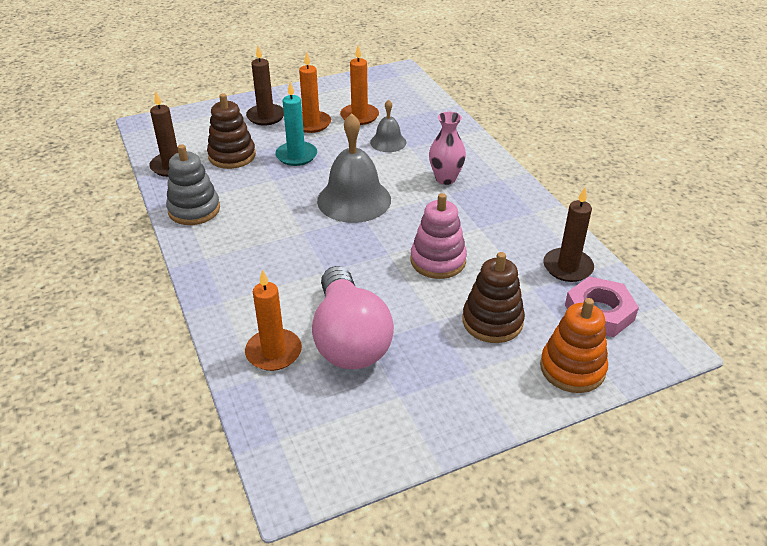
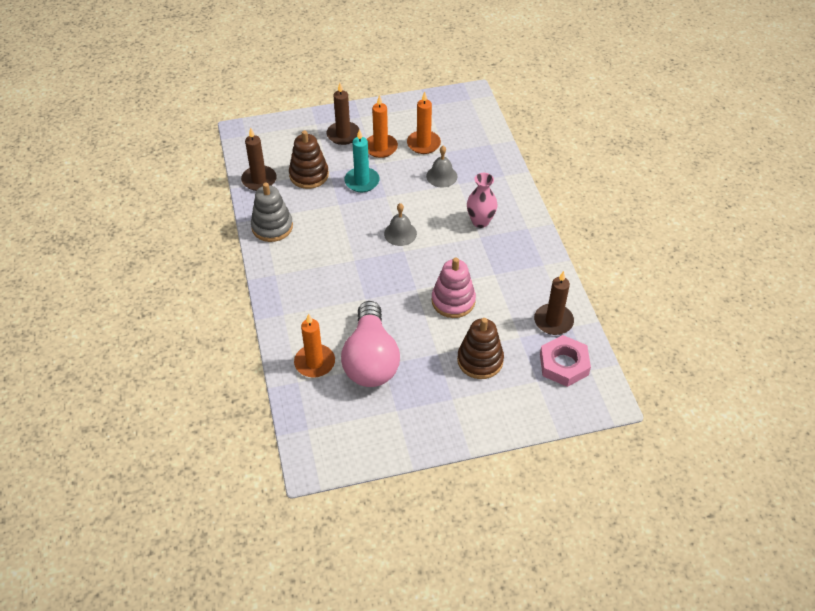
camera: 10 degrees right, 10 degrees up
grey bell [317,113,391,223] -> grey bell [384,203,417,246], size x0.54
orange stacking toy [540,298,608,393] -> none

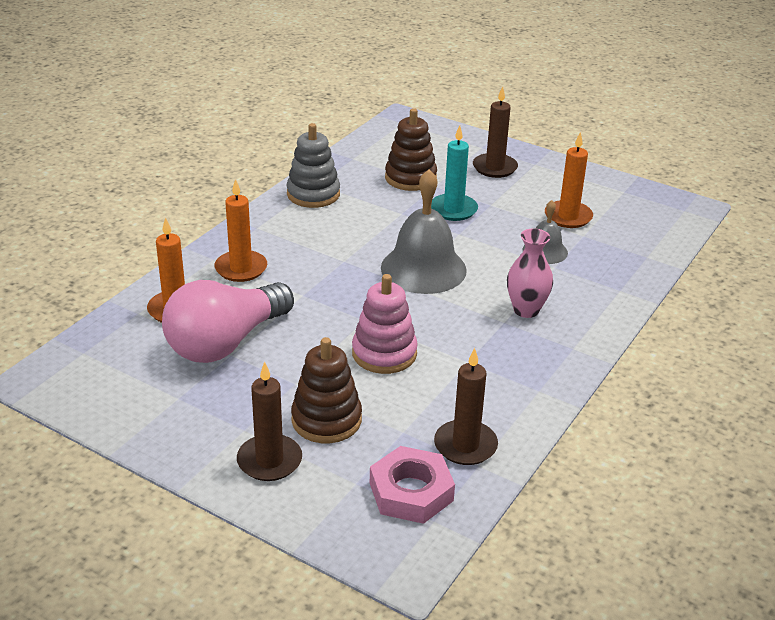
camera: 45 degrees right, 15 degrees down
brown candle [241,128,277,191] -> brown candle moved to [237,362,302,481]
orange candle [367,95,398,158] -> orange candle moved to [215,179,267,282]
grey bell [384,203,417,246] -> grey bell [381,169,467,294], size x1.85

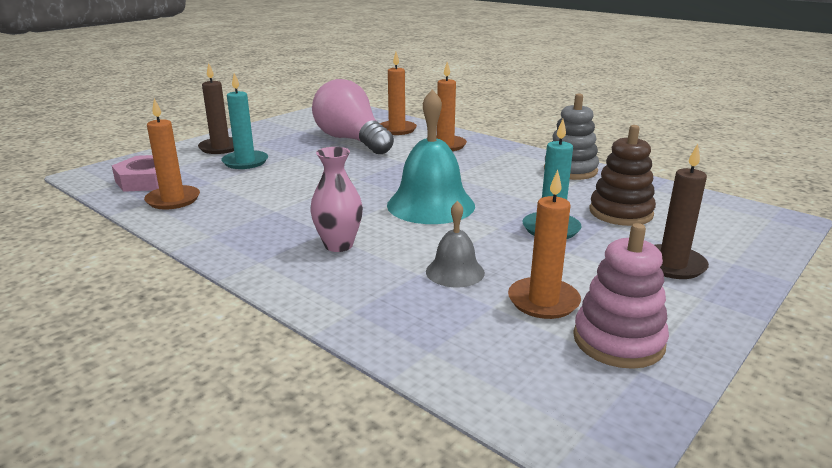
camera: 100 degrees right, 10 degrees down
brown stacking toy [291,337,362,443] -> turquoise candle [221,73,268,169]
pink stacking toy [352,274,418,374] -> pink stacking toy moved to [573,223,669,369]
grey bell [381,169,467,294] -> turquoise bell [387,89,475,224]
brown candle [434,348,498,465] -> orange candle [144,98,200,210]

